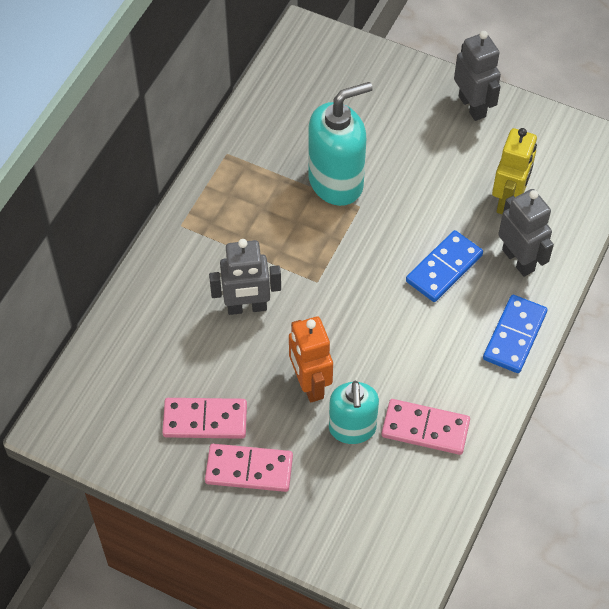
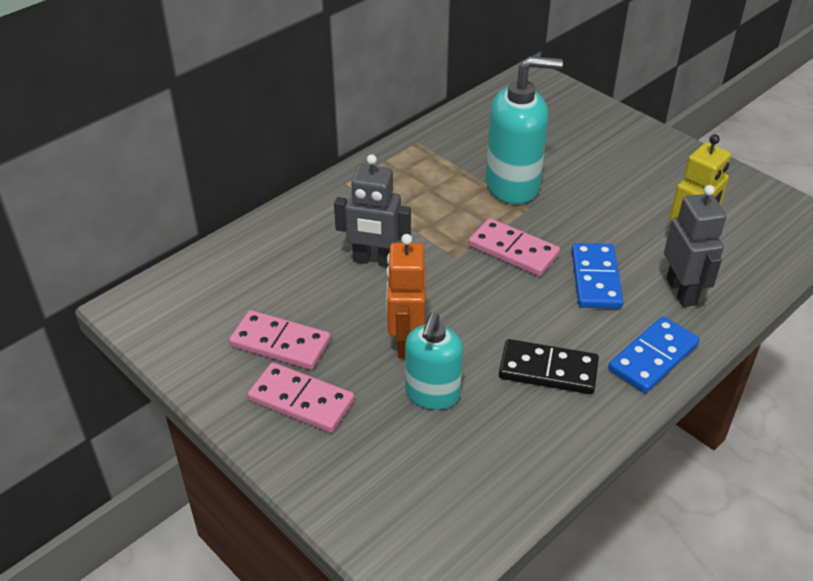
camera: 20 degrees right, 15 degrees down
pink domino [382,399,470,455] -> pink domino moved to [468,218,560,276]
blue domino [406,230,483,302] -> blue domino turned 60 degrees counterclockwise [572,243,624,309]
grey robot [454,31,501,121] -> none
none -> black domino [499,339,599,394]

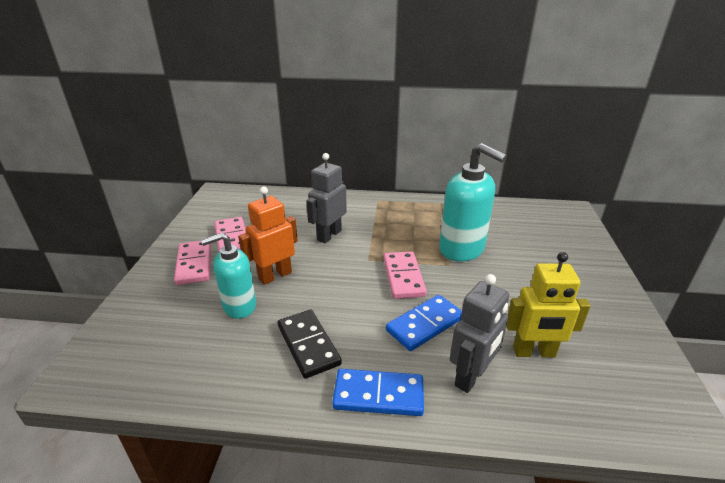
camera: 50 degrees right, 10 degrees down
grey robot [334,154,411,267] -> grey robot turned 60 degrees clockwise [306,153,347,243]

